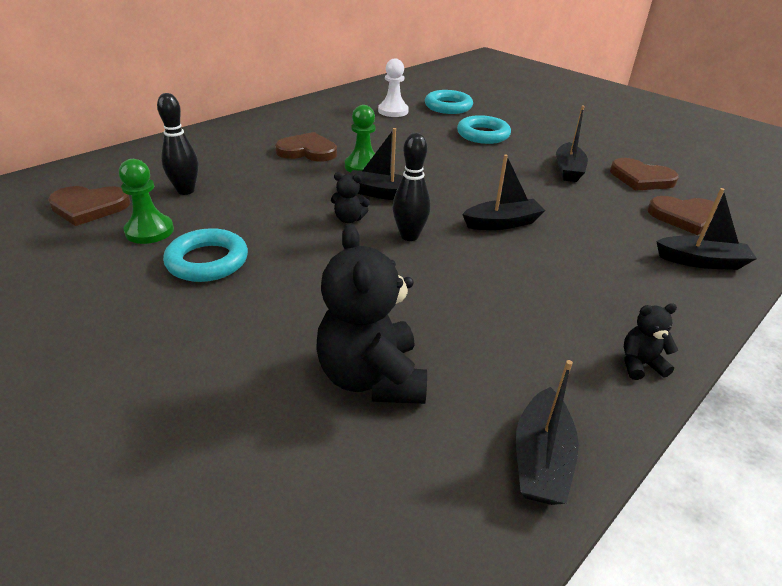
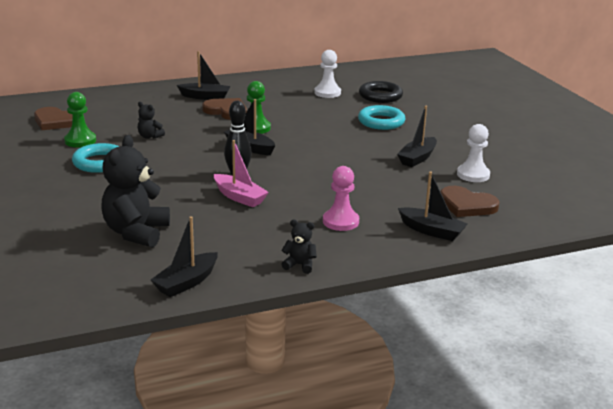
camera: 25 degrees right, 10 degrees down
black bowling pin [157,93,198,195] -> none
black teddy bear [331,172,370,223] -> black teddy bear moved to [138,102,165,139]
turquoise ring [425,90,473,114] -> black ring [359,81,403,103]
black boat [462,154,545,230] -> black boat moved to [177,51,231,100]
brown heart [610,158,679,191] -> white pawn [457,124,490,182]
none -> pink boat [214,140,269,207]
none -> pink pawn [323,166,359,231]

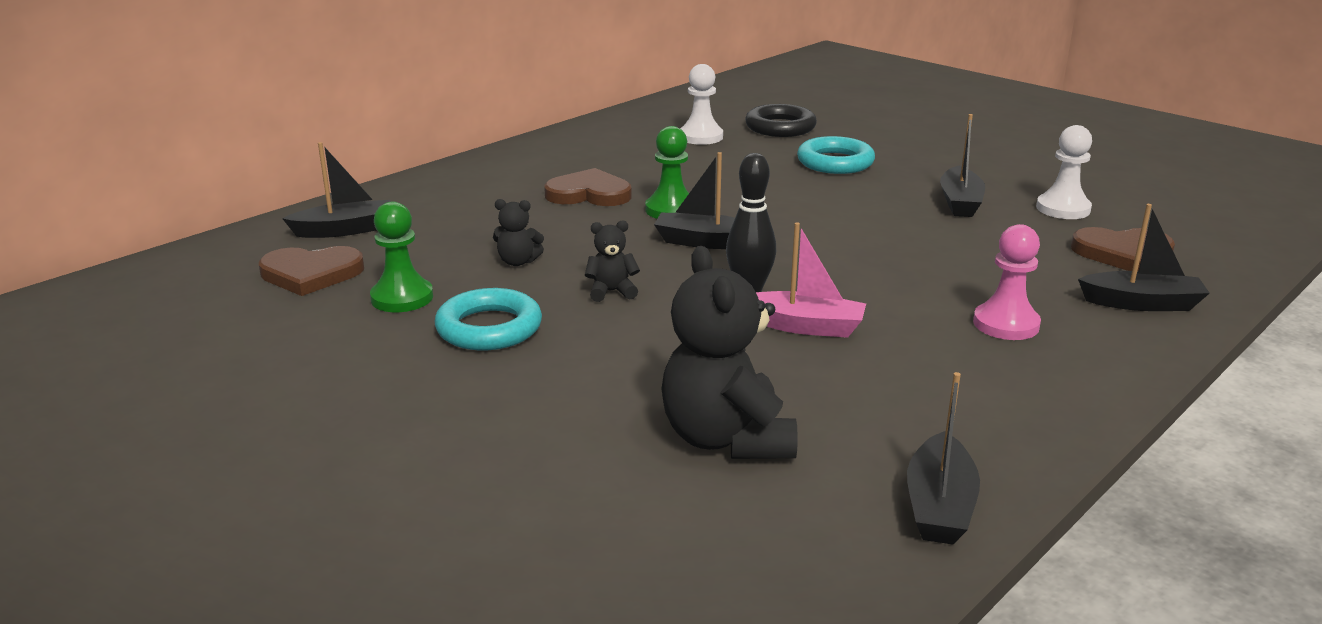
camera: 25 degrees left, 0 degrees up
black boat [177,51,231,100] -> black boat moved to [282,142,391,238]
black teddy bear [281,220,317,274] -> black teddy bear moved to [585,220,640,302]

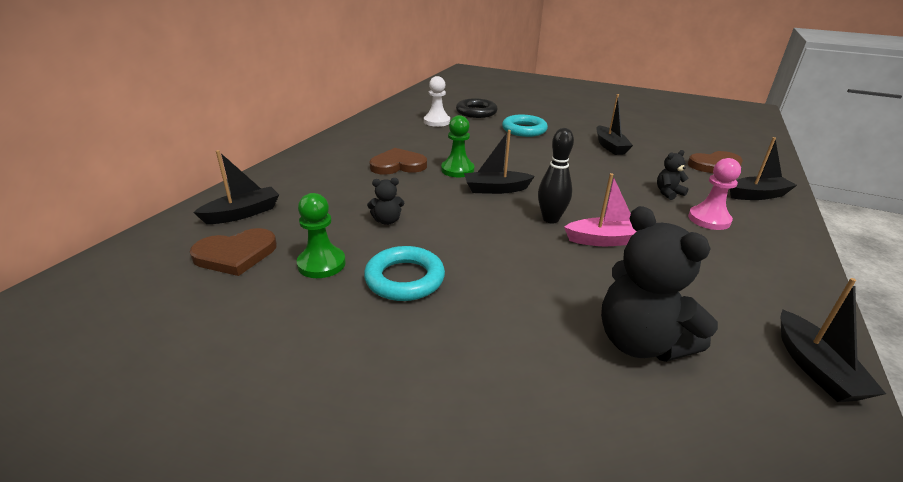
camera: 20 degrees left, 5 degrees up
black teddy bear [585,220,640,302] -> black teddy bear moved to [657,150,689,200]
white pawn [1036,125,1092,219] -> none

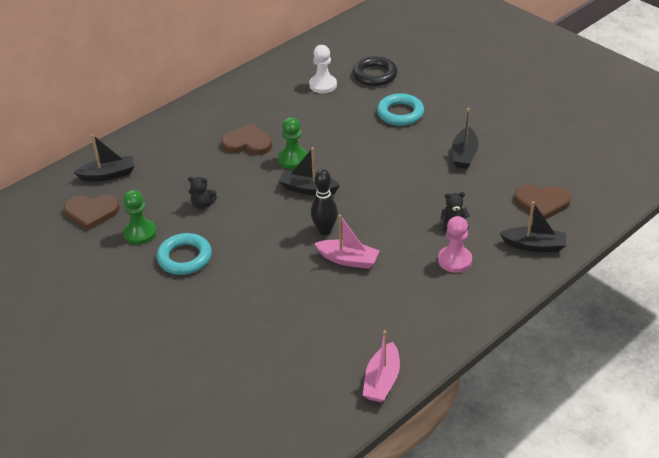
camera: 25 degrees right, 10 degrees up
black teddy bear [601,206,718,362] -> none
black boat [781,278,886,402] -> pink boat [363,330,400,403]

